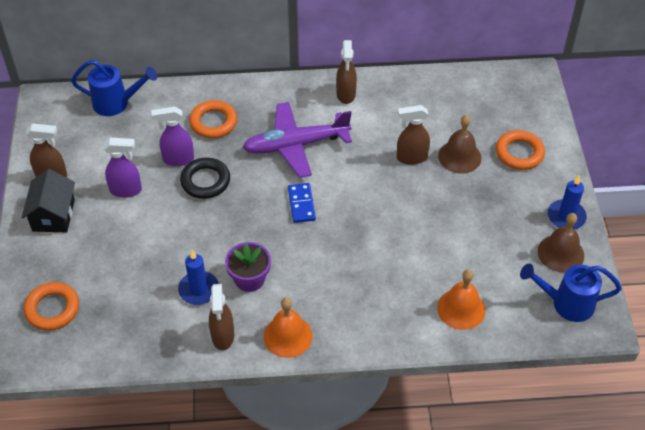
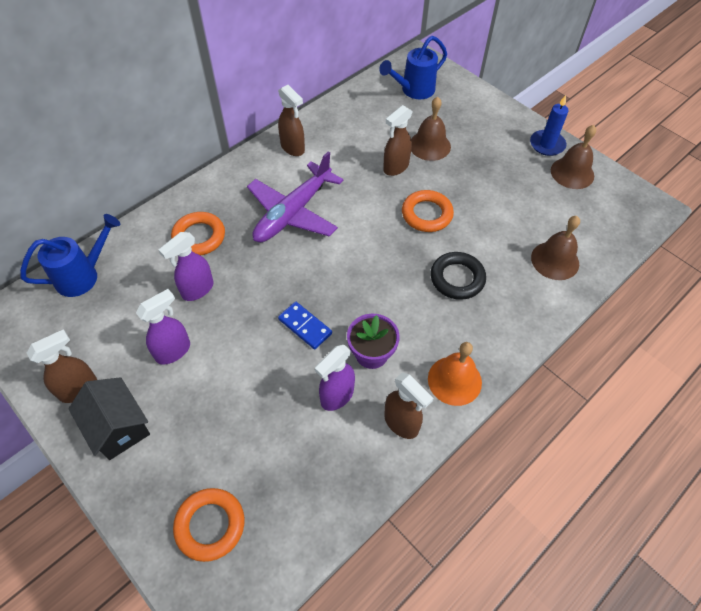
camera: 40 degrees left, 5 degrees up
blue candle [178,250,219,305] -> purple spray bottle [315,345,355,411]
black ring [180,158,230,199] -> black ring moved to [431,252,486,300]
blue domino [288,183,316,223] -> blue domino moved to [278,302,332,349]
orange bell [437,270,485,330] -> brown bell [531,216,580,280]
orange ring [496,130,545,170] -> orange ring moved to [402,190,454,232]
blue watering can [520,264,622,322] -> blue watering can moved to [379,36,447,99]

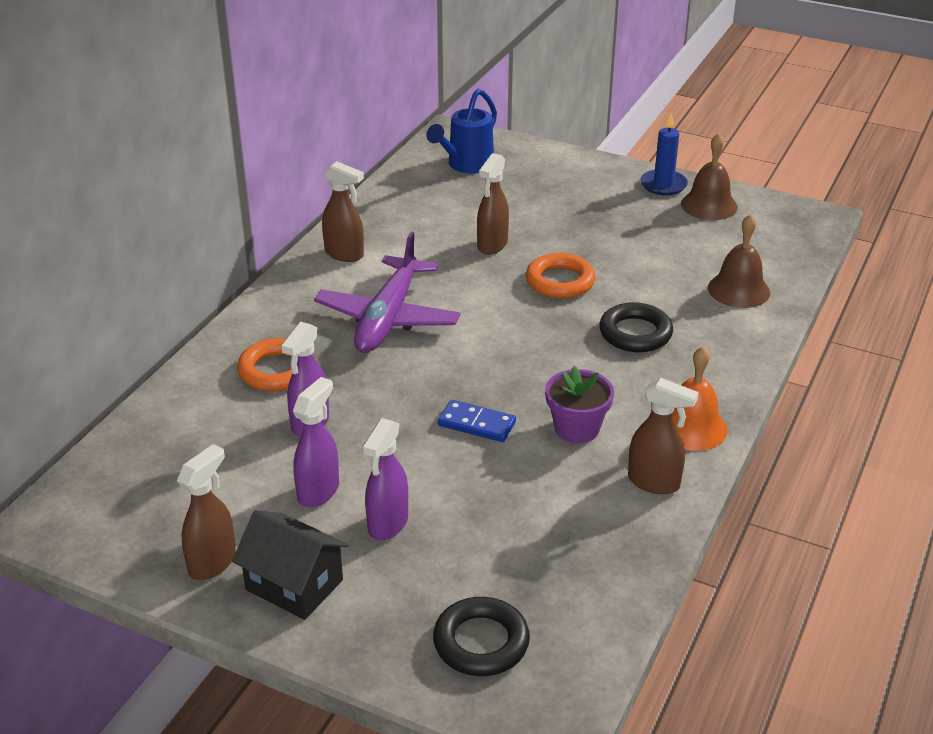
camera: 20 degrees left, 20 degrees down
blue watering can [20,214,121,297] -> none
orange ring [173,488,245,562] -> black ring [433,597,530,676]
purple spray bottle [315,345,355,411] -> purple spray bottle moved to [362,418,408,540]
brown bell [411,97,451,161] -> none

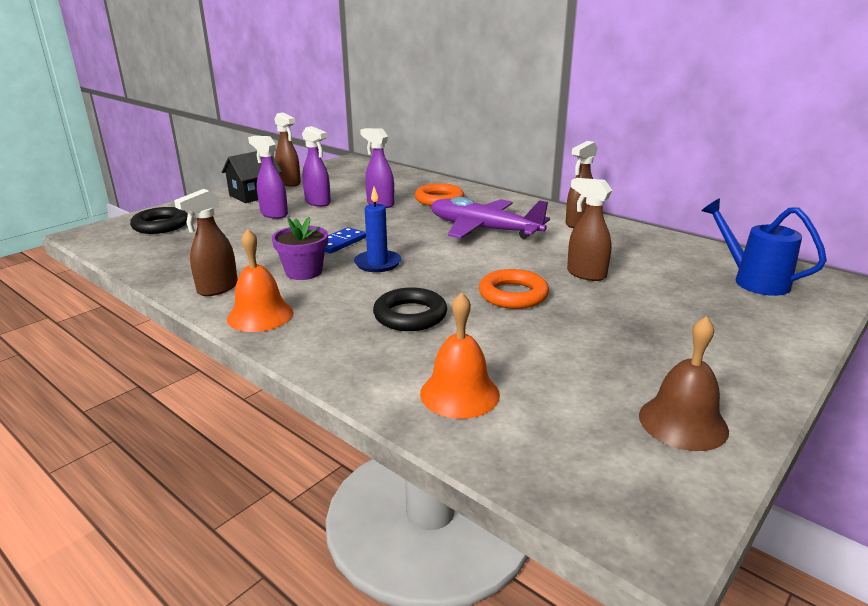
camera: 105 degrees right, 10 degrees down
blue candle [640,113,688,196] -> blue candle moved to [354,187,401,272]
brown bell [708,214,770,308] -> orange bell [420,292,500,419]

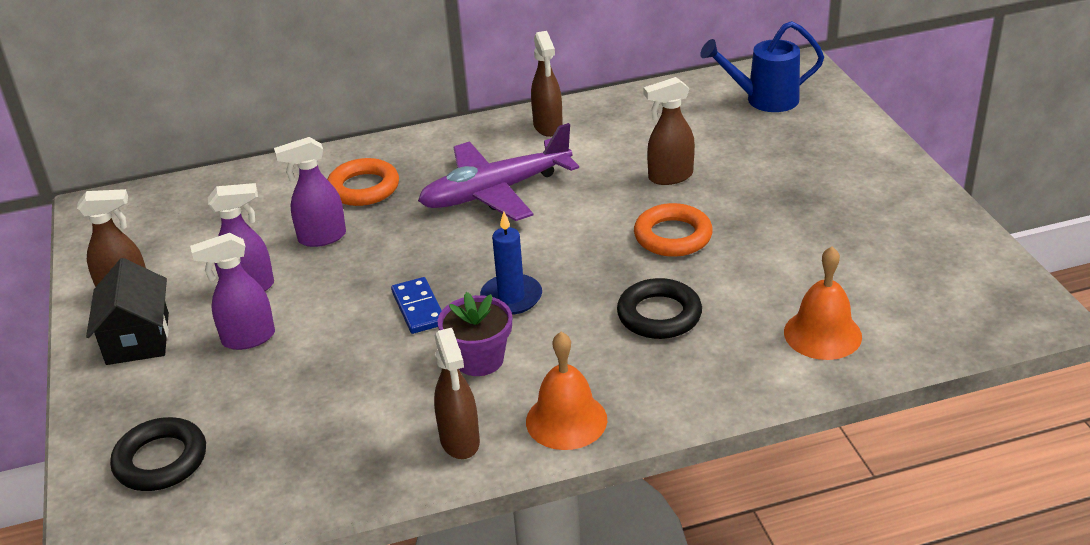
camera: 55 degrees left, 10 degrees up
brown bell [639,316,729,451] -> none

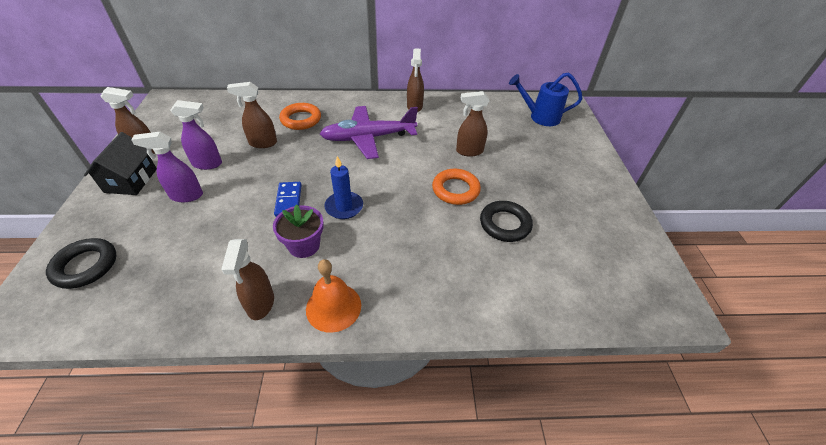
camera: 10 degrees right, 10 degrees up
purple spray bottle [274,137,346,247] -> brown spray bottle [227,82,277,148]
black ring [617,278,702,339] -> black ring moved to [480,201,533,242]
orange bell [784,246,862,360] -> none

